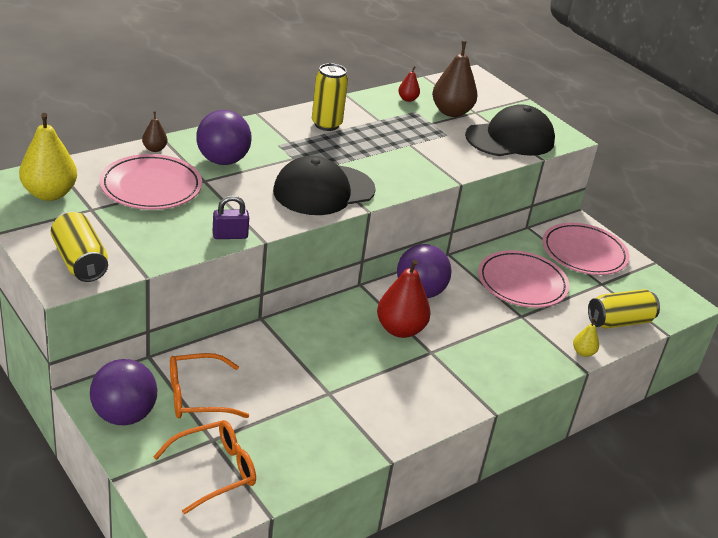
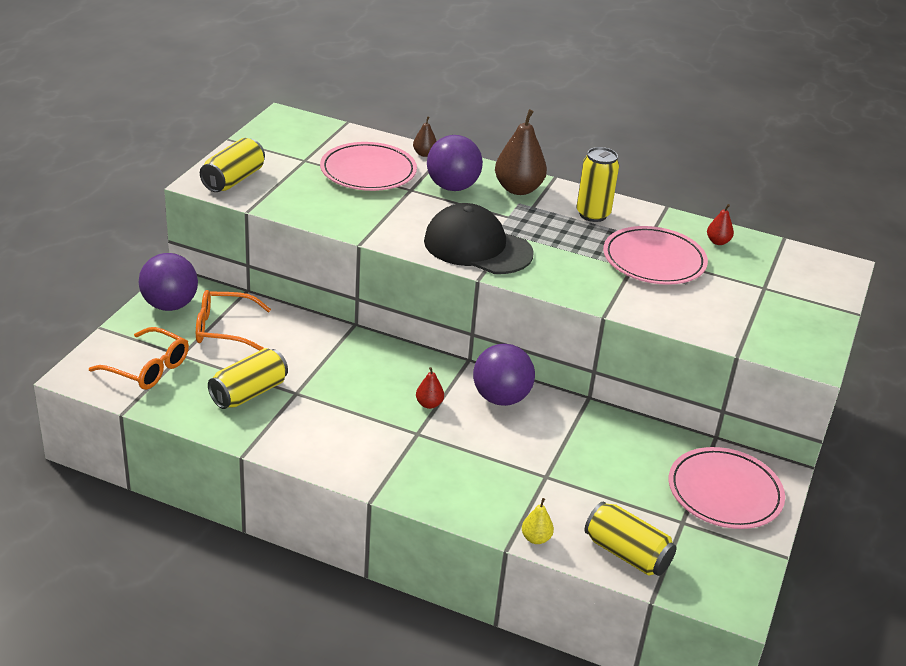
camera: 60 degrees right, 0 degrees up
yellow pear [19,113,77,201] -> none
orange glasses [170,353,249,418] -> orange glasses turned 45 degrees counterclockwise [196,290,271,350]
purple padlock [213,195,249,239] -> none
red pear [377,259,431,338] -> red pear [416,367,444,409], size x0.49
brown pear [432,41,478,117] -> brown pear moved to [495,109,547,195]
black cap [465,104,555,156] -> none
pink plate [478,250,570,308] -> pink plate moved to [603,226,708,285]
none -> yellow can [208,348,288,409]

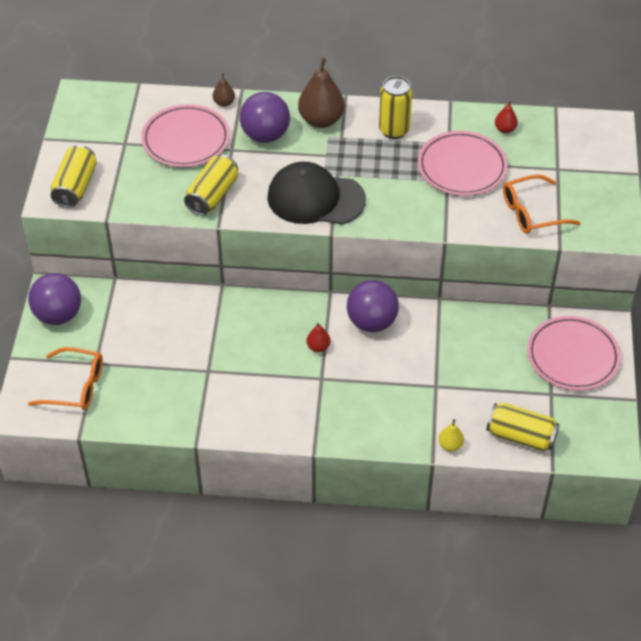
camera: 15 degrees left, 15 degrees up
orange glasses [196,290,271,350] -> orange glasses moved to [503,174,581,234]
yellow can [208,348,288,409] -> yellow can moved to [184,155,238,216]

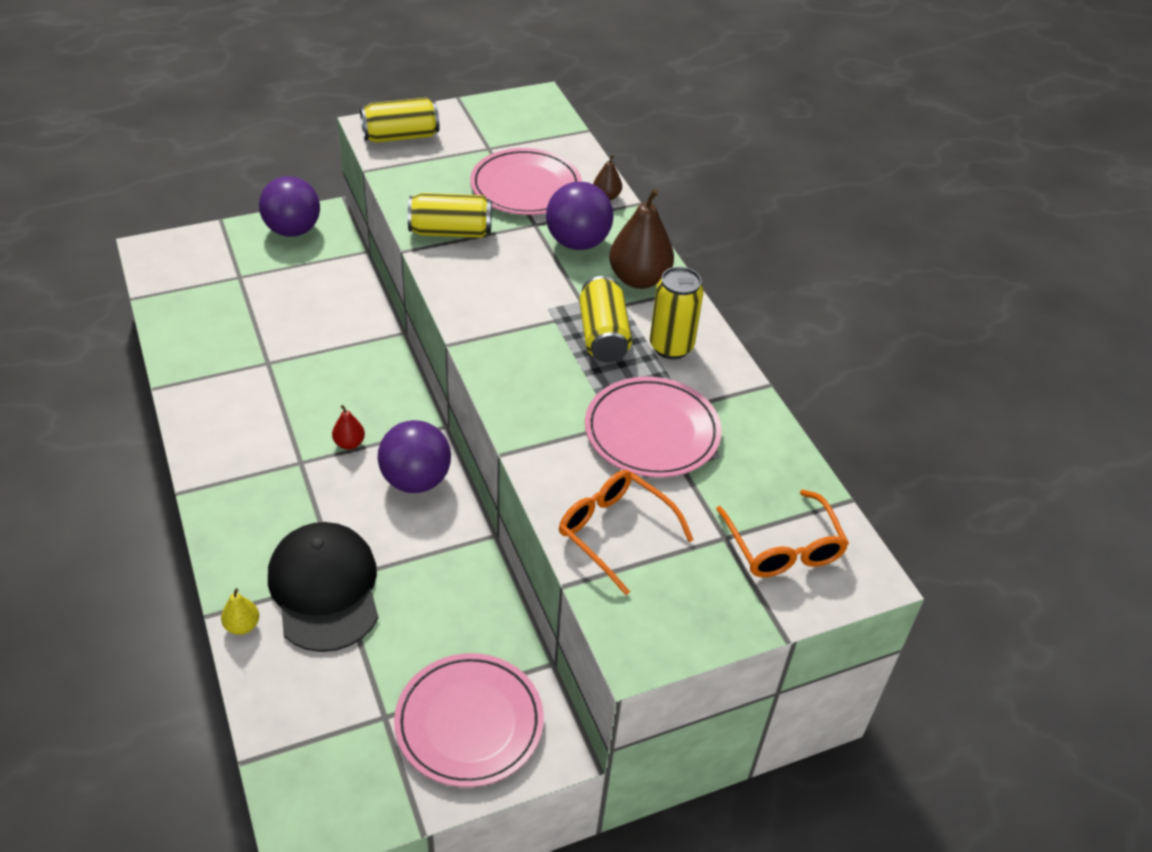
camera: 60 degrees right, 5 degrees down
orange glasses [28,347,103,410] -> orange glasses moved to [716,490,849,577]
black cap [267,162,366,225] -> black cap moved to [268,522,378,652]
yellow can [486,403,560,452] -> yellow can moved to [579,276,632,363]
red pear [495,101,518,133] -> none

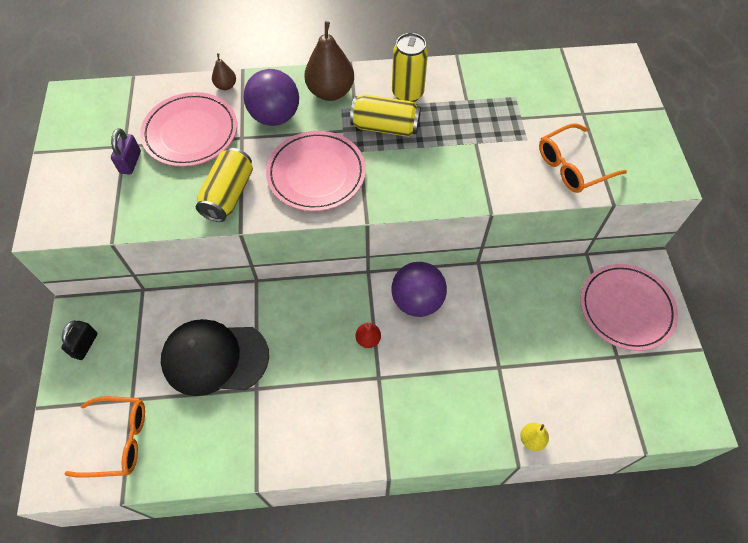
camera: 70 degrees left, 15 degrees up
purple ball [259,176,320,237] -> black padlock [61,320,98,360]
black cap [268,522,378,652] -> black cap moved to [161,319,269,396]
yellow can [360,98,440,143] -> none
pink plate [585,377,722,478] -> pink plate moved to [266,131,366,211]
orange glasses [716,490,849,577] -> orange glasses moved to [65,396,145,478]
none -> purple padlock [111,128,141,175]

